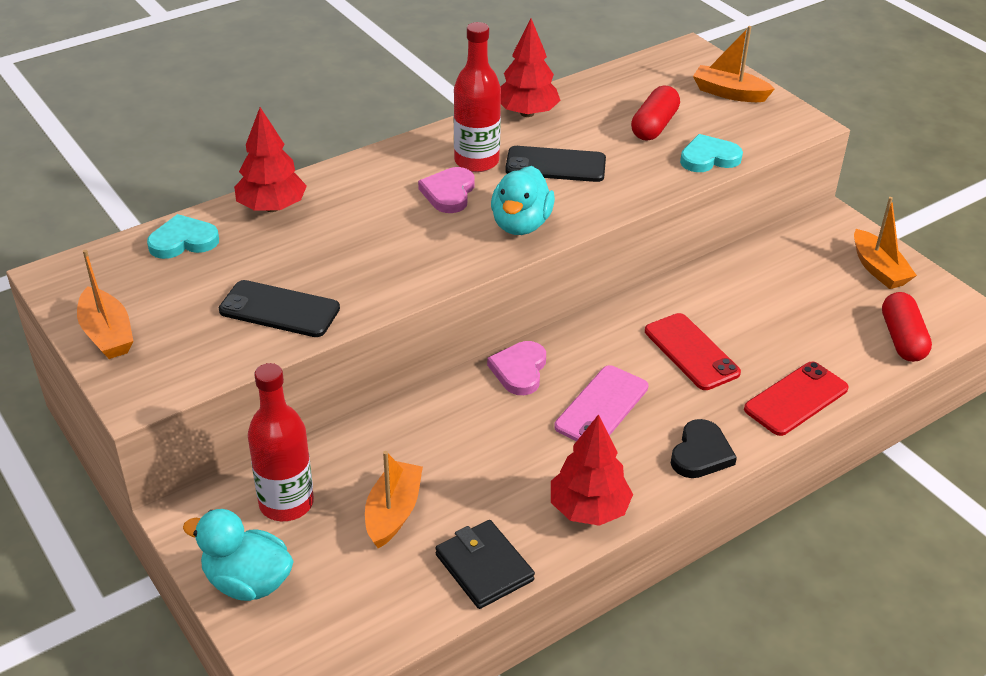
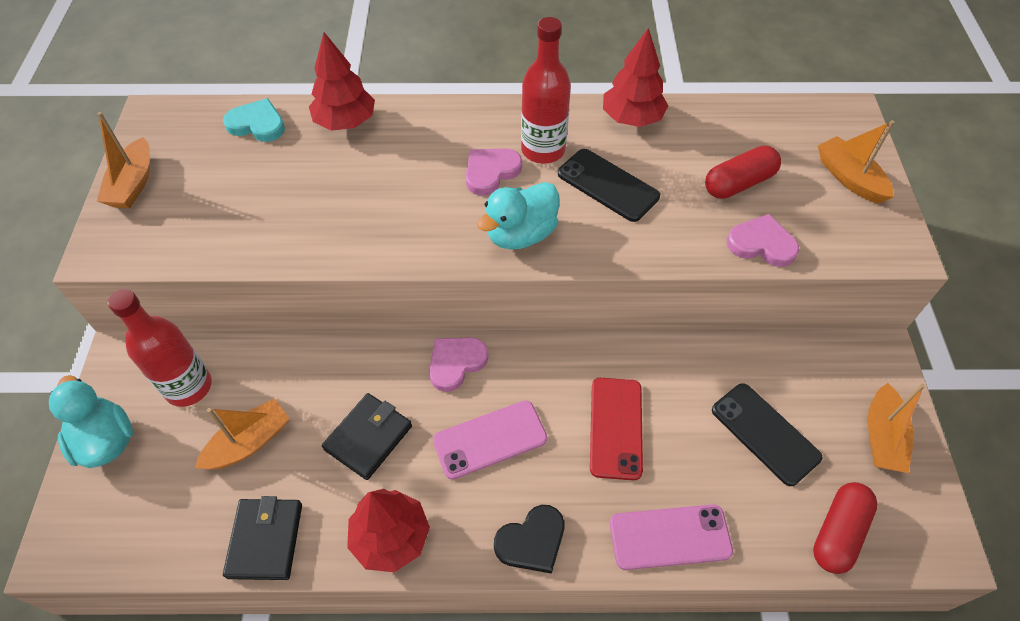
camera: 35 degrees right, 15 degrees up
black phone [219,280,340,337] -> black phone moved to [712,383,822,486]
turquoise heart [680,134,743,172] -> pink heart [727,214,799,267]
red phone [744,362,849,436] -> pink phone [610,504,733,570]
none -> black wallet [322,393,412,480]

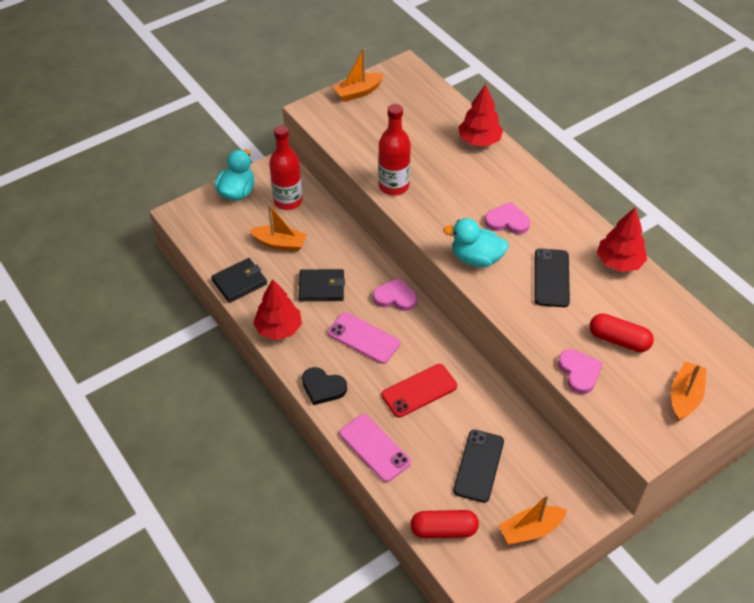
camera: 55 degrees right, 5 degrees down
turquoise heart [223,98,285,142] -> none
red bottle [521,17,571,164] -> red bottle moved to [378,104,411,195]

